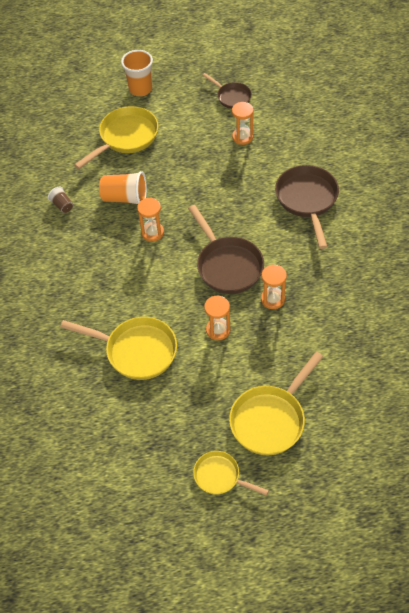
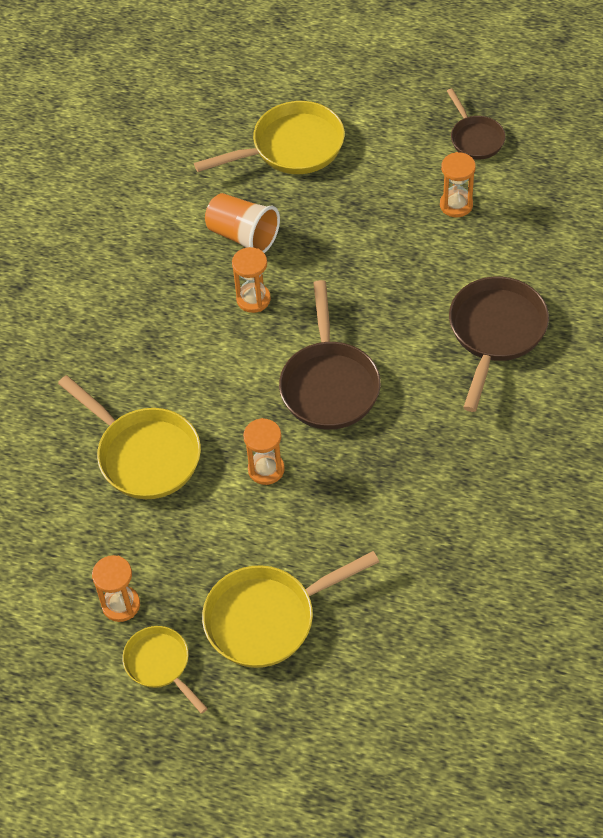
camera: 25 degrees right, 0 degrees up
brown cup [48,187,73,213] -> none
orange cup [121,50,153,96] -> none
orange hourglass [261,264,287,309] -> orange hourglass moved to [92,555,140,622]

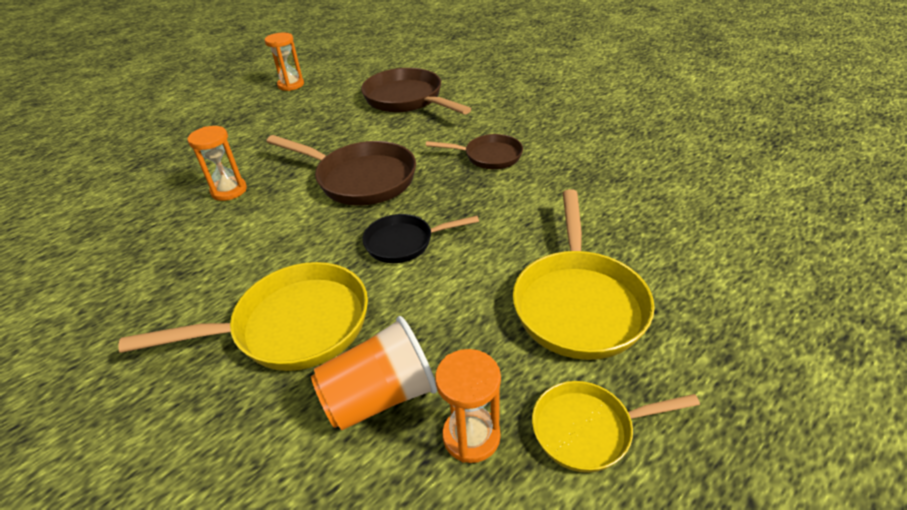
camera: 60 degrees left, 15 degrees down
yellow pan [194,101,345,174] -> none
orange cup [205,193,280,253] -> orange cup moved to [311,316,437,430]
orange hourglass [243,418,285,485] -> black pan [362,214,479,263]
brown pan [447,88,506,160] -> brown pan moved to [426,134,523,169]

